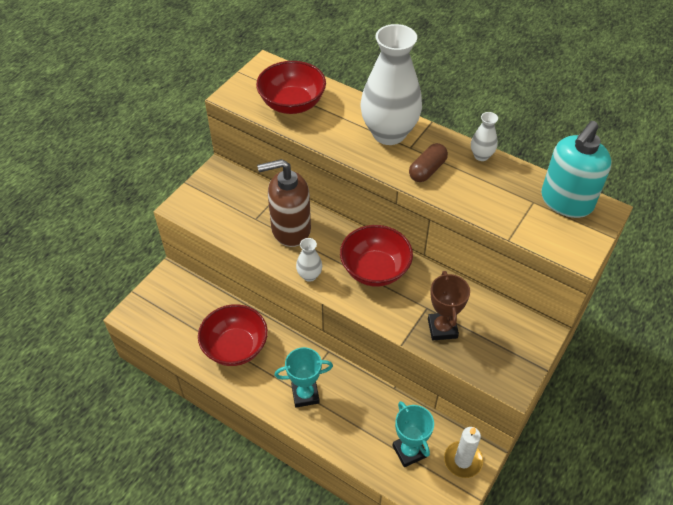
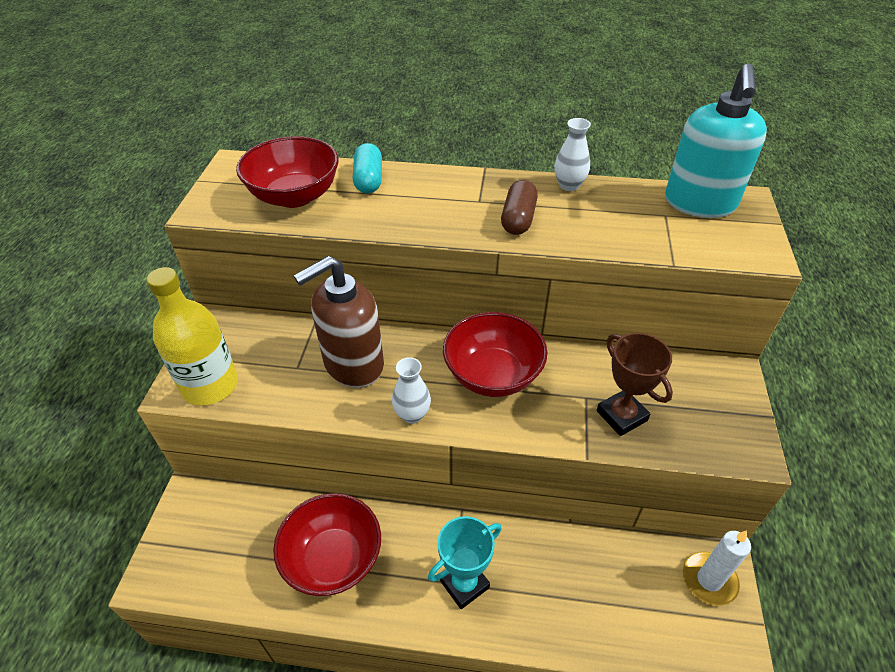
camera: 25 degrees left, 5 degrees down
white vase [361,24,422,145] -> none
turquoise trophy [392,401,434,467] -> none
none -> yellow bottle [147,267,238,405]
none -> turquoise capsule [353,143,382,193]

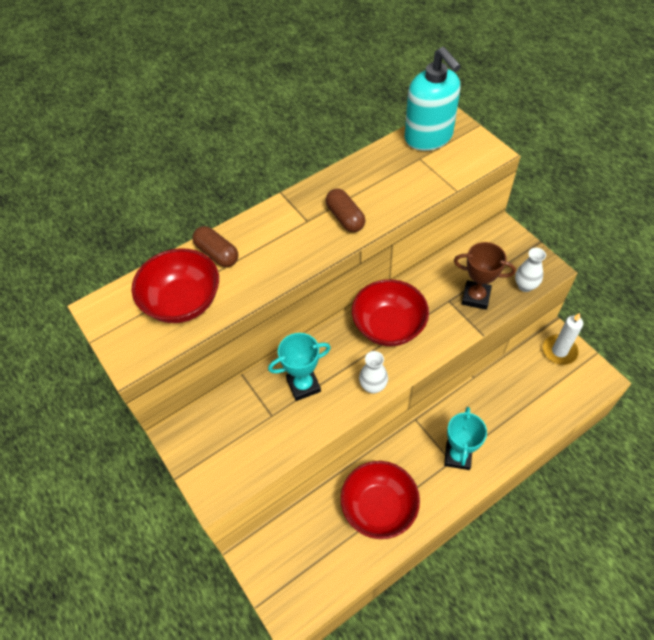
camera: 40 degrees left, 10 degrees up
yellow bottle [147,267,238,405] -> none
brown soap dispenser [293,256,384,388] -> turquoise trophy [268,333,331,401]
turquoise capsule [353,143,382,193] -> brown capsule [192,226,238,267]
white vase [554,118,591,191] -> white vase moved to [515,248,546,292]

